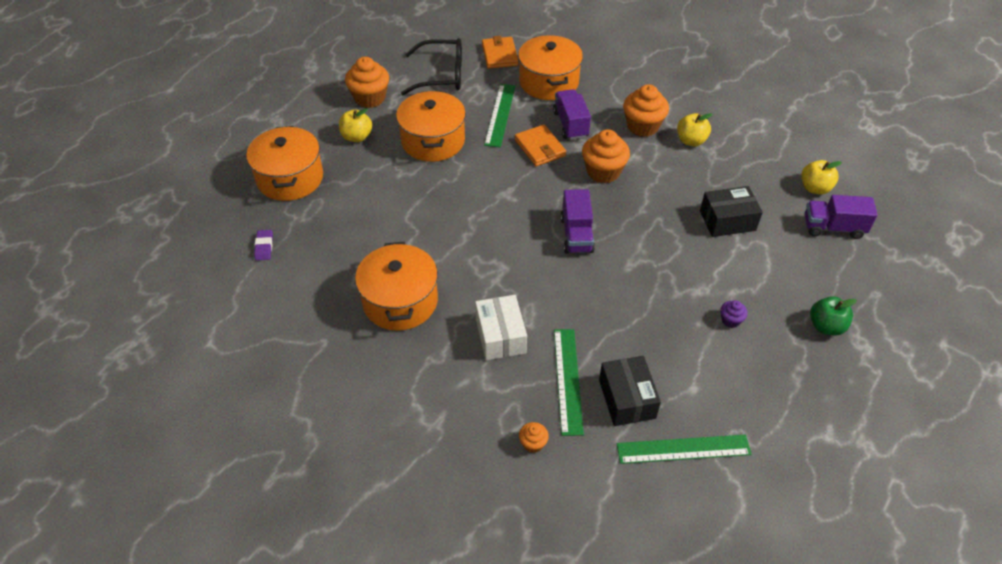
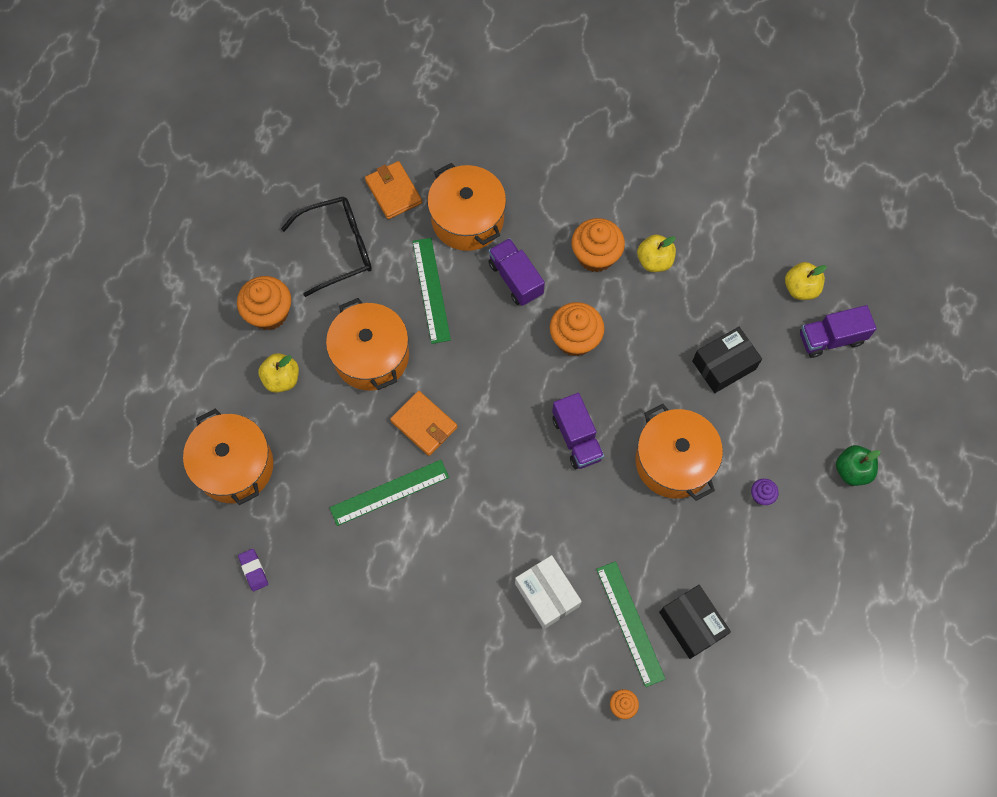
camera: 20 degrees left, 20 degrees up
orange pot [355,242,438,331] -> orange pot moved to [636,404,723,501]
orange wallet [515,124,566,166] -> orange wallet moved to [390,391,457,456]
green ruler [617,435,752,464] -> green ruler moved to [329,460,449,526]

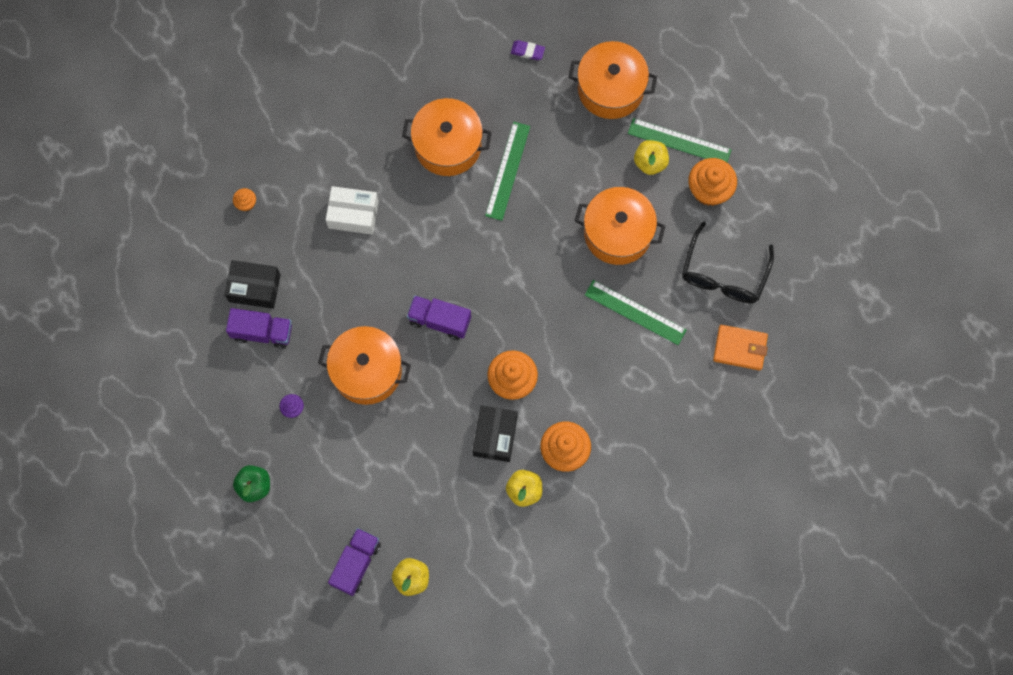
camera: 130 degrees right, 5 degrees up
orange wallet [390,391,457,456] -> none
orange pot [427,163,506,251] -> orange pot moved to [402,98,492,176]
purple truck [488,238,545,306] -> purple truck moved to [226,308,292,349]
green ruler [596,561,665,687] -> green ruler moved to [628,118,732,162]
black box [692,327,762,393] -> black box moved to [473,405,518,462]

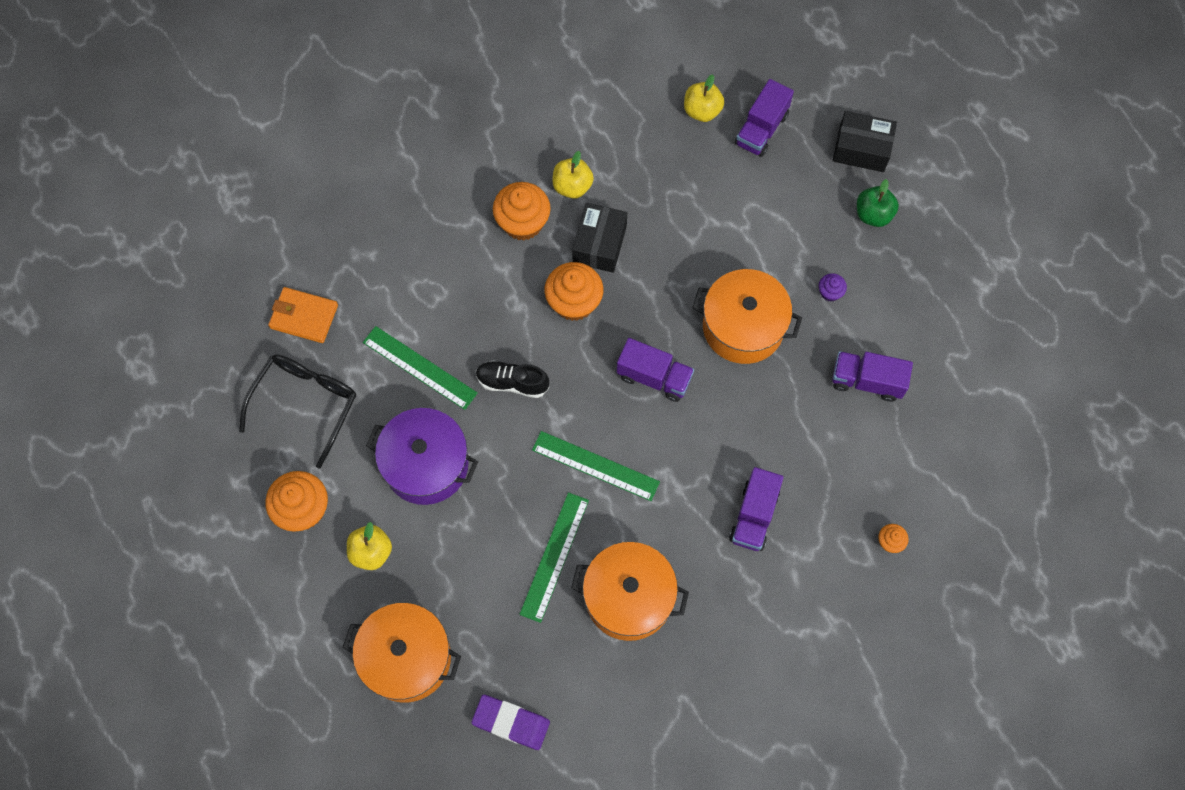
camera: 175 degrees left, 5 degrees down
black box [225,260,281,309] -> black box moved to [833,111,897,172]
white box [326,186,379,235] -> purple truck [729,467,784,551]
purple eraser [511,40,545,60] -> purple eraser [471,695,550,750], size x1.65
orange pot [575,187,665,265] -> purple pot [366,408,478,505]
green ruler [628,118,732,162] -> green ruler moved to [532,431,660,501]
none -> black shoe [476,360,549,398]

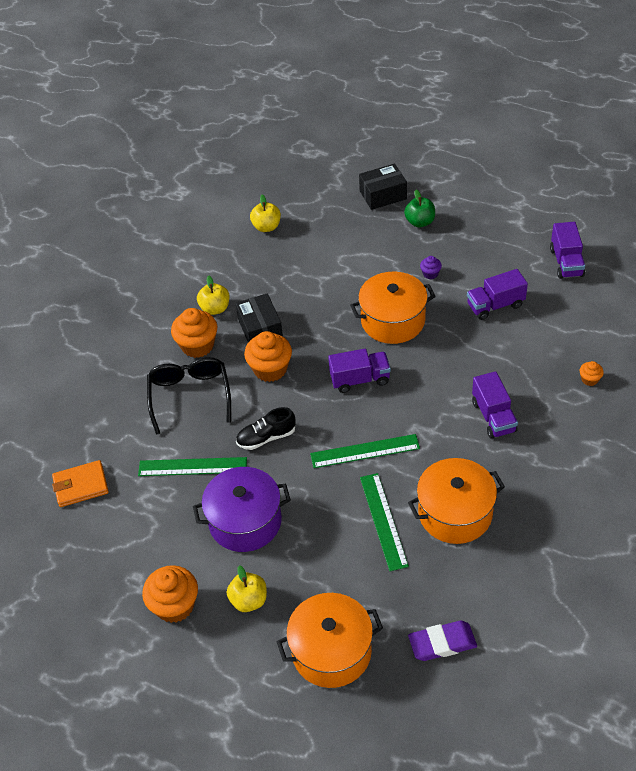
camera: 30 degrees left, 20 degrees down
black glasses [239,354,356,468] -> black glasses moved to [147,357,231,435]
purple truck [735,79,794,157] -> purple truck moved to [550,222,585,279]

